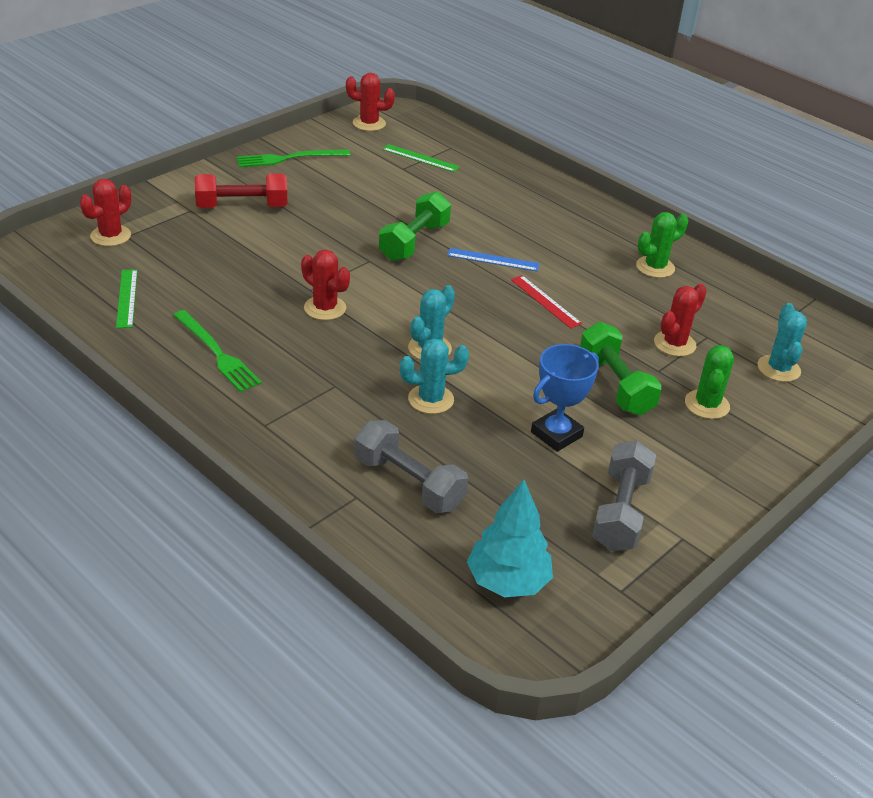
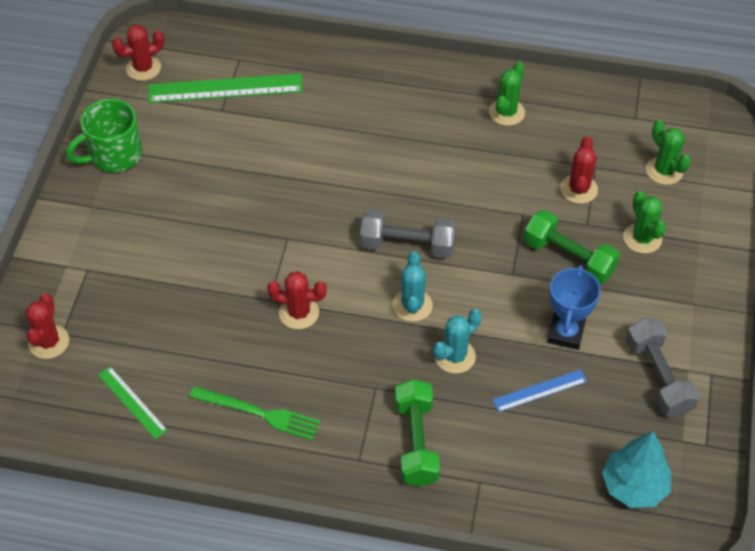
camera: 30 degrees left, 15 degrees up
red dumbbell [195,173,287,208] -> none
green fork [237,149,350,167] -> green mug [66,99,142,172]
grey dumbbell [354,420,468,513] -> grey dumbbell moved to [360,210,456,258]
green dumbbell [379,191,451,261] -> green dumbbell moved to [395,379,440,487]
green ruler [382,144,460,172] -> green ruler [148,74,303,103], size x1.84
blue ruler [447,248,540,271] -> blue ruler moved to [492,369,587,412]
red ruler [511,275,582,329] -> none
turquoise cactus [758,303,807,382] -> green cactus [646,120,691,185]

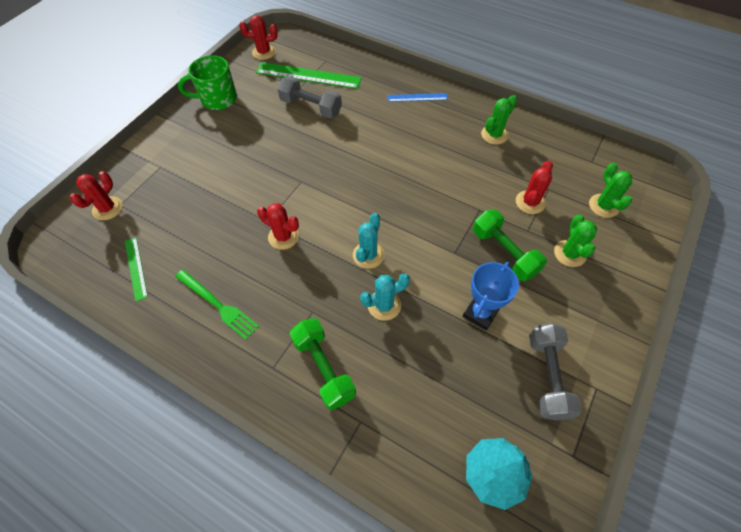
camera: 20 degrees right, 5 degrees up
grey dumbbell [360,210,456,258] -> grey dumbbell moved to [278,76,342,118]
green dumbbell [395,379,440,487] -> green dumbbell turned 45 degrees counterclockwise [290,318,356,410]
blue ruler [492,369,587,412] -> blue ruler moved to [388,93,448,102]

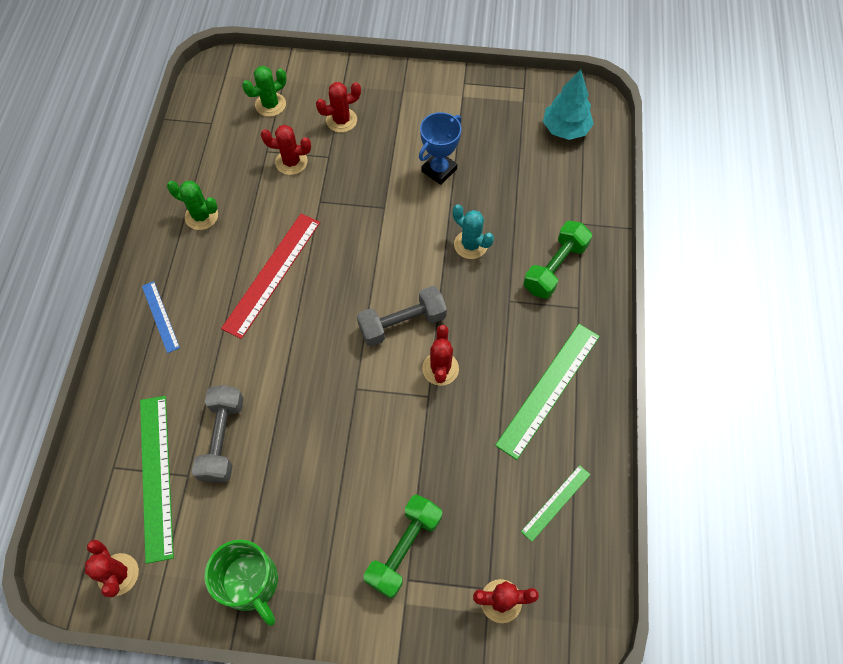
camera: 115 degrees left, 5 degrees up
green fork [175,270,259,340] -> green ruler [495,324,600,460]
turquoise cactus [353,213,384,269] -> none
blue trophy [463,262,519,330] -> blue trophy turned 60 degrees counterclockwise [419,112,462,185]
green dumbbell [473,209,547,281] -> green dumbbell moved to [364,494,442,599]
grey dumbbell [529,323,582,420] -> grey dumbbell moved to [357,286,447,346]
green cactus [554,215,597,267] -> red cactus [316,82,361,133]
none -> red ruler [221,214,320,339]

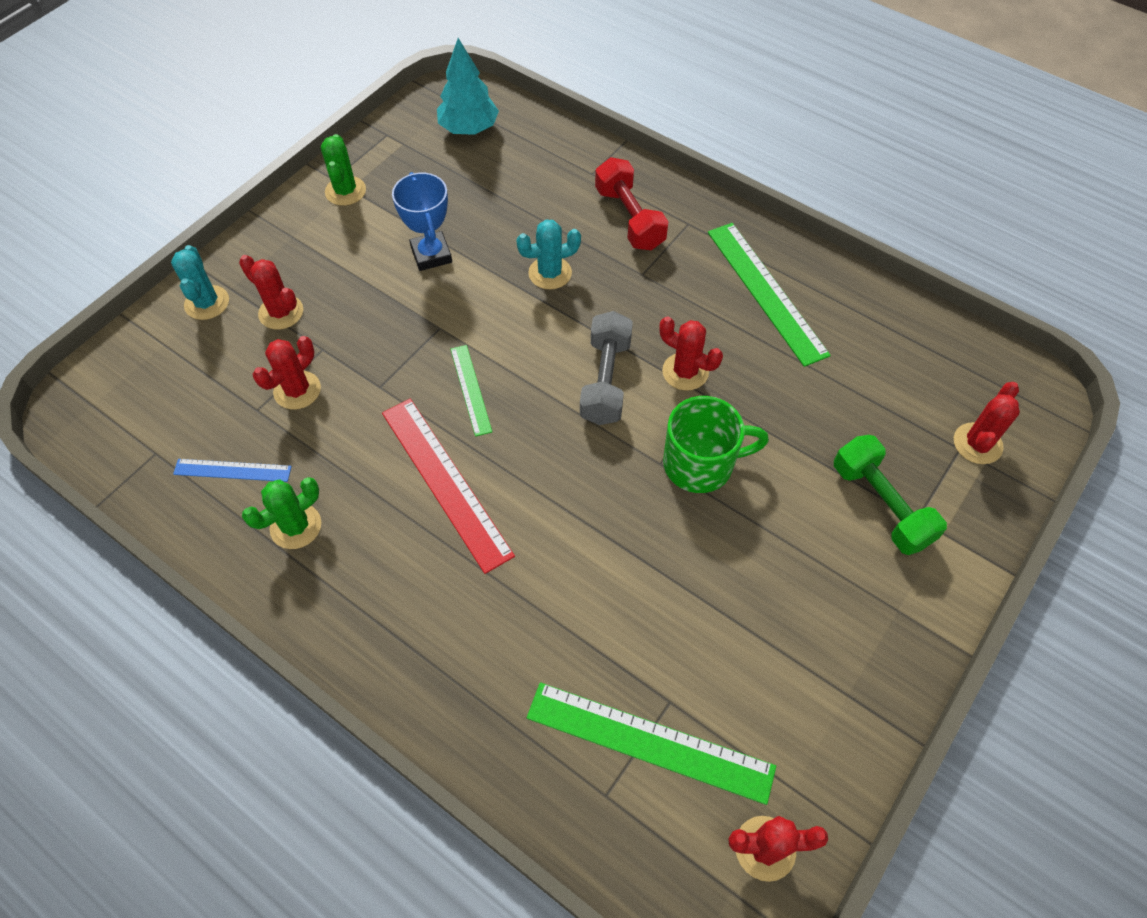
camera: 60 degrees left, 5 degrees down
blue ruler [142,281,180,353] -> blue ruler moved to [173,459,292,482]
grey dumbbell [192,385,244,483] -> none
green mug [205,540,278,626] -> green mug moved to [663,396,769,493]
green cactus [242,66,286,117] -> green cactus moved to [321,134,366,206]
red cactus [316,82,361,133] -> red cactus turned 60 degrees counterclockwise [239,255,303,330]
green ruler [521,465,591,542] -> green ruler moved to [450,345,492,437]
green dumbbell [524,221,592,299] -> red dumbbell [595,157,669,250]
none -> turquoise cactus [171,245,229,320]

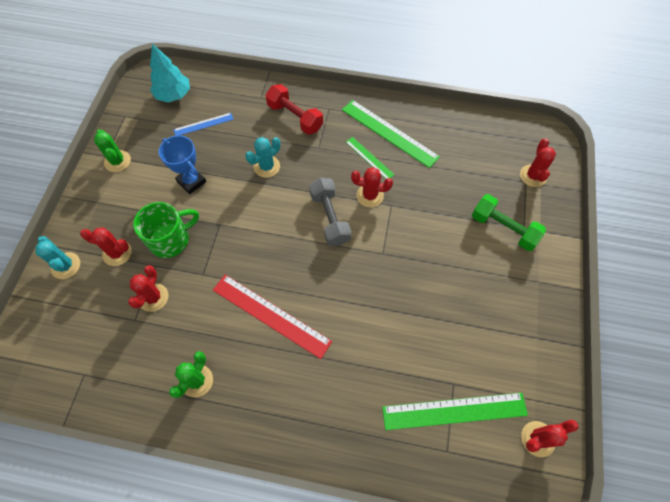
camera: 25 degrees left, 5 degrees up
blue ruler [173,459,292,482] -> blue ruler moved to [173,113,234,136]
green ruler [450,345,492,437] -> green ruler moved to [346,137,394,179]
green mug [663,396,769,493] -> green mug moved to [133,202,199,258]

